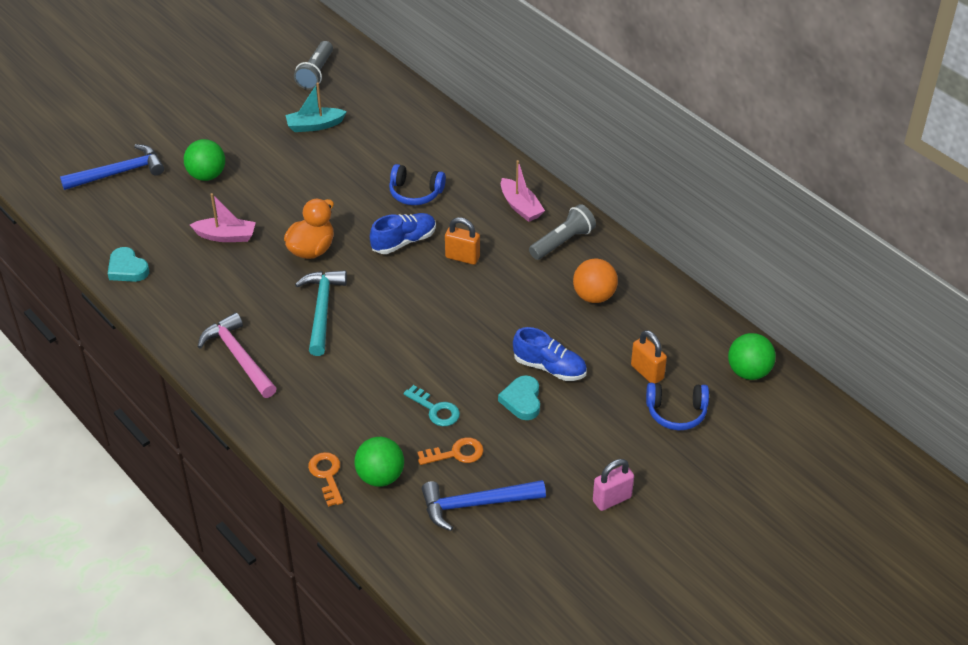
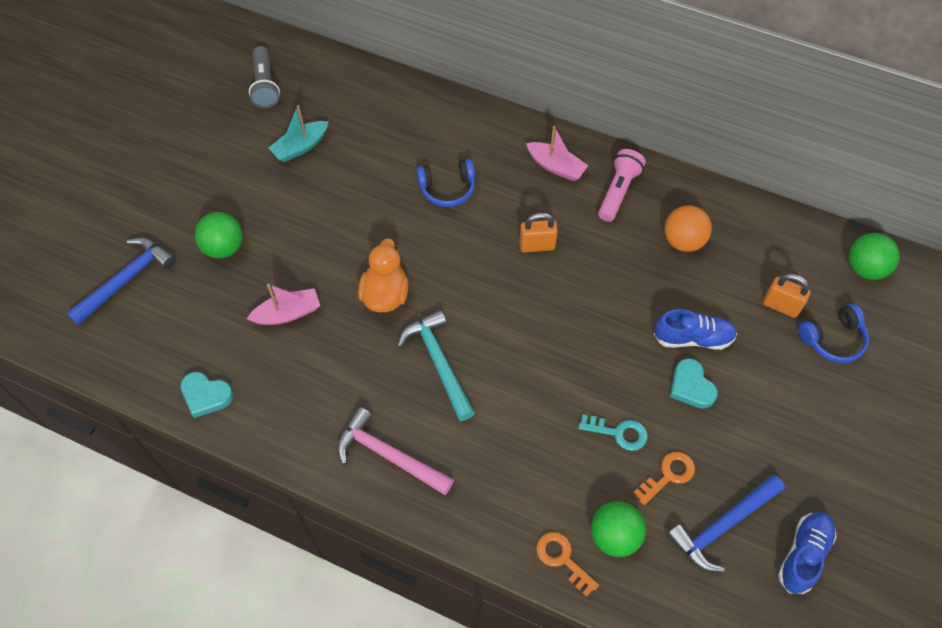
camera: 25 degrees left, 15 degrees up
blue shoe [370,213,436,254] -> blue shoe moved to [778,512,837,594]
grey flashlight [529,204,596,260] -> pink flashlight [598,149,646,222]
pink padlock [593,459,634,511] -> none

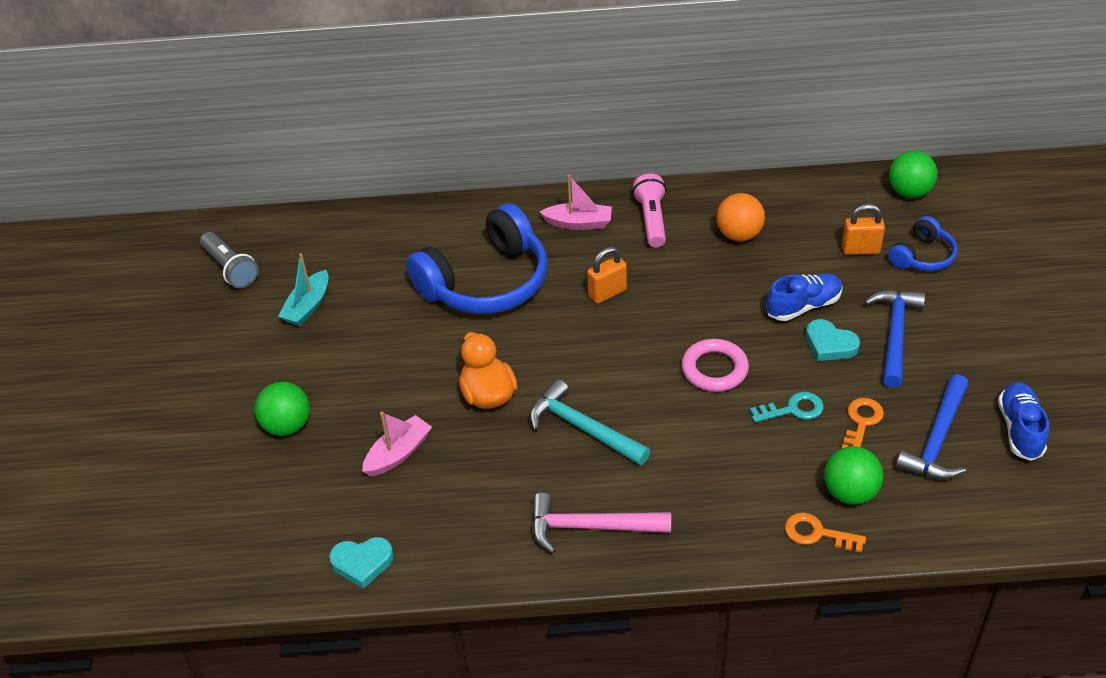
camera: 25 degrees left, 15 degrees down
blue hammer [67,238,176,326] -> blue hammer moved to [864,290,925,388]
blue headphones [416,159,475,207] -> blue headphones [406,203,547,314], size x2.02
none -> pink ring [681,339,749,392]

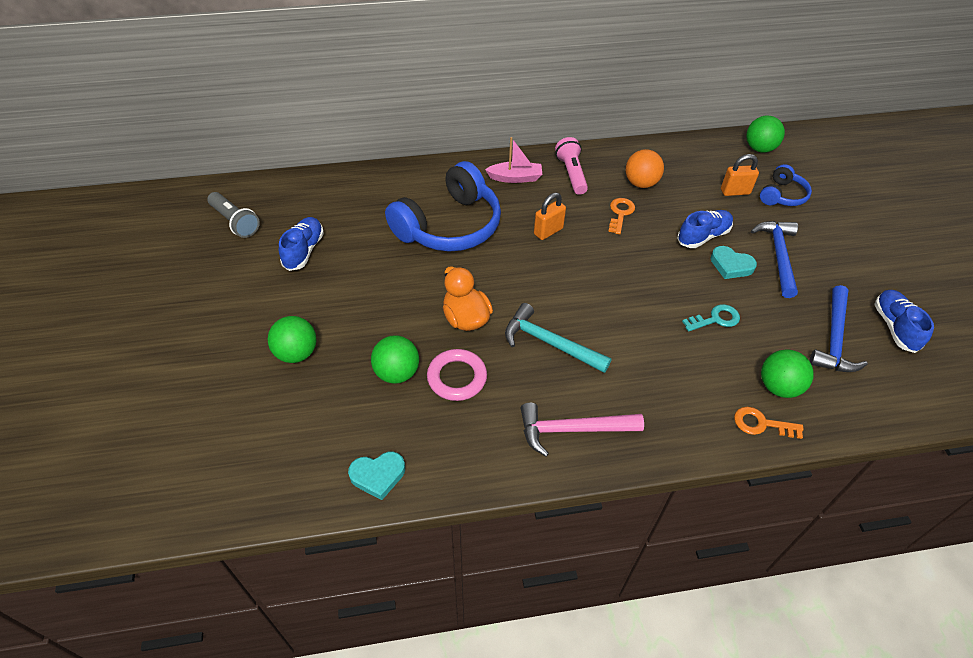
camera: 10 degrees left, 5 degrees up
turquoise boat [278,253,328,326] -> blue shoe [279,217,324,271]
pink boat [362,412,432,477] -> green ball [371,335,419,384]
pink ring [681,339,749,392] -> pink ring moved to [427,349,487,401]
orange key [842,398,884,448] -> orange key moved to [608,198,635,235]

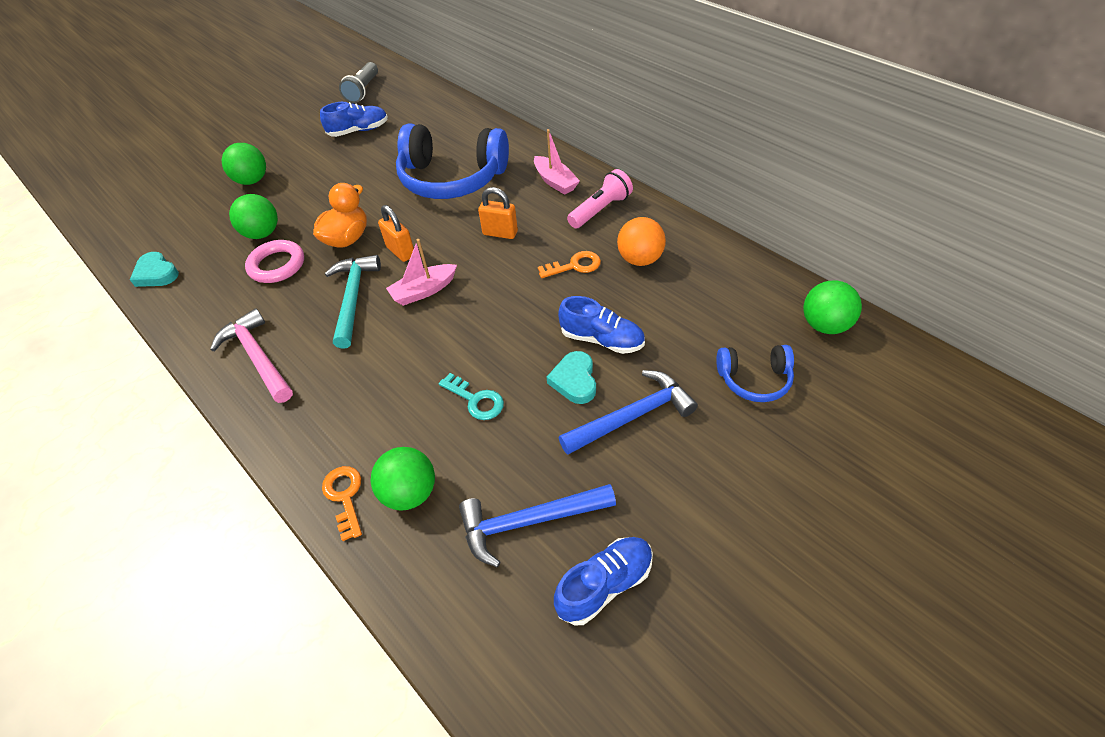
camera: 60 degrees right, 0 degrees up
orange padlock [721,154,759,196] -> orange padlock moved to [378,205,414,262]
none -> pink boat [386,239,457,306]

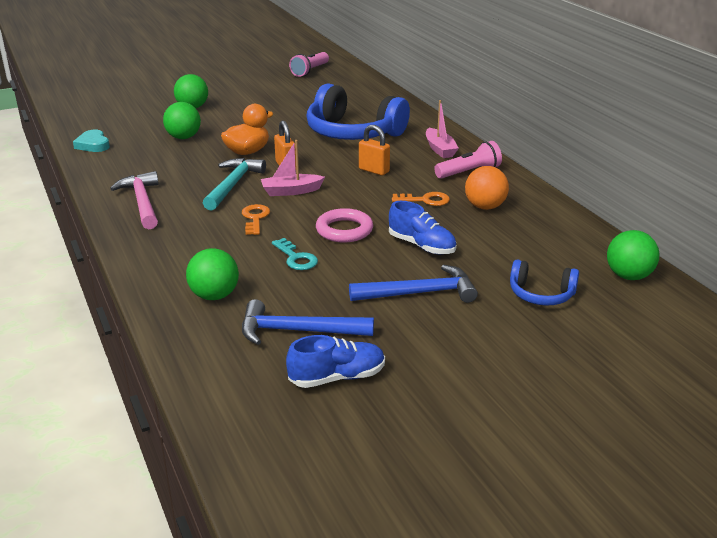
camera: 15 degrees right, 20 degrees down
pink ring [245,240,304,283] -> pink ring moved to [316,208,373,242]
blue shoe [320,102,388,137] -> none
orange key [322,466,362,541] -> orange key moved to [242,204,270,235]
grey flashlight [339,62,378,103] -> pink flashlight [289,52,329,77]
turquoise heart [547,351,596,404] -> none

